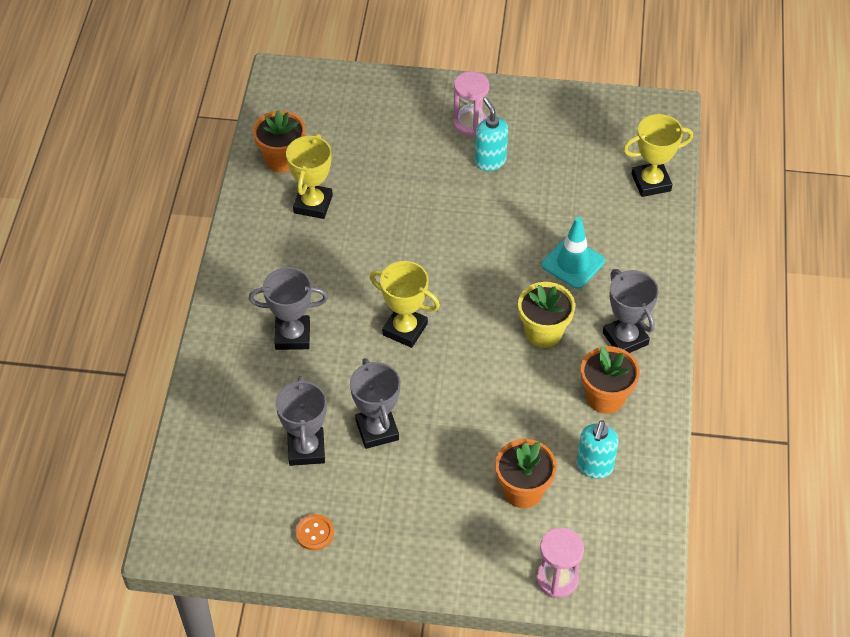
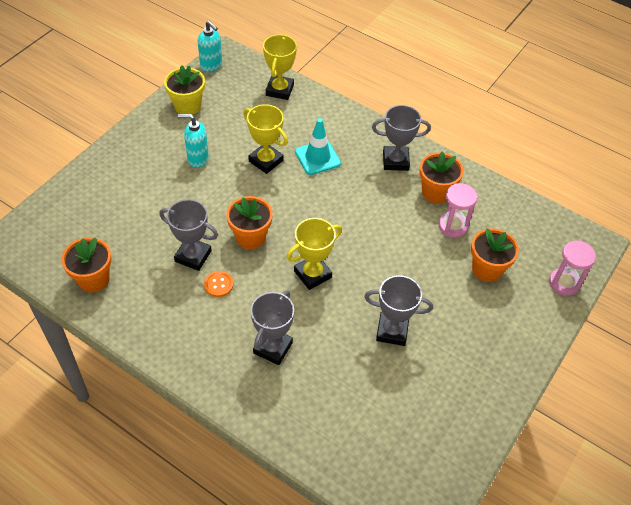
camera: 65 degrees left, 0 degrees up
grey trophy [275,376,327,466] -> grey trophy moved to [159,199,218,271]
yellow trophy [286,134,333,219] -> yellow trophy moved to [243,104,288,174]
orange button [295,514,334,551] -> orange button moved to [204,271,233,297]
pink hourglass [453,71,489,136] -> pink hourglass moved to [439,183,478,238]
yellow flower pot [518,282,575,348] -> yellow flower pot moved to [164,65,205,115]
turquoise soap dispenser [576,420,619,479] -> turquoise soap dispenser moved to [198,21,222,72]
none -> orange flower pot [226,196,273,249]

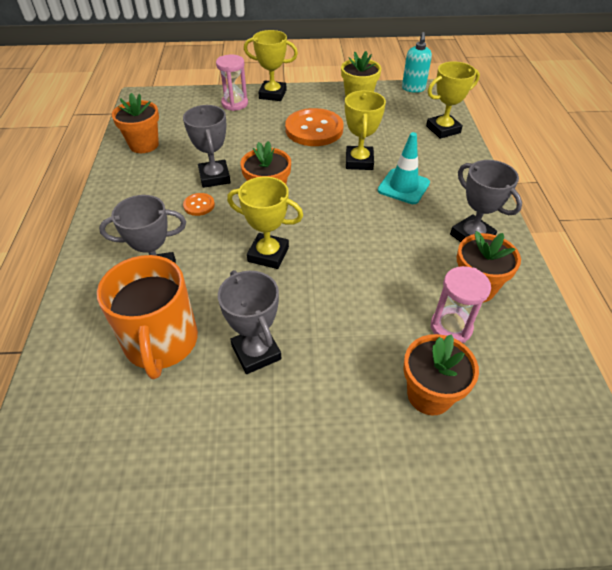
camera: 55 degrees right, 5 degrees down
turquoise soap dispenser [178,114,209,168] -> orange button [285,108,344,146]
pink hourglass [549,240,596,296] -> pink hourglass moved to [216,54,248,111]
none -> orange mug [97,255,198,379]
none -> yellow trophy [244,30,298,101]

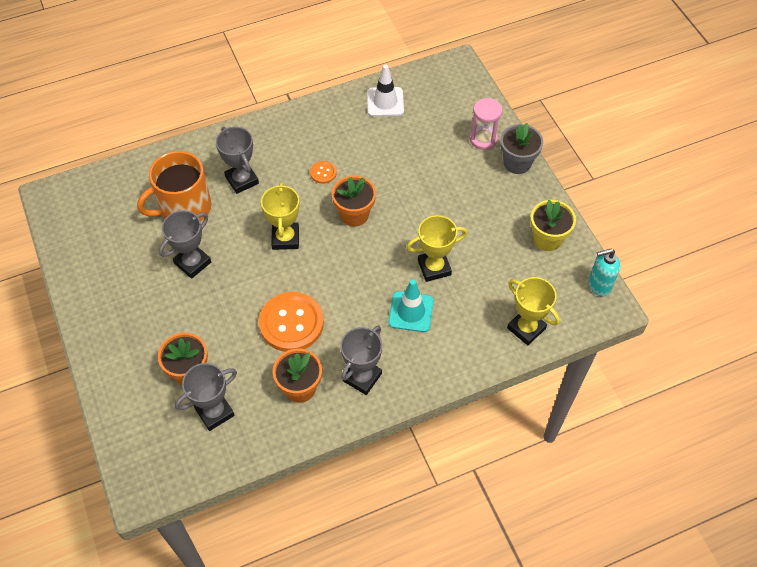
camera: 70 degrees right, 10 degrees up
orange flower pot [112,93,159,153] -> white traffic cone [367,64,404,117]
grey trophy [183,105,231,188] -> grey trophy moved to [175,363,237,431]
yellow trophy [244,30,298,101] -> grey flower pot [500,123,543,174]
orange button [285,108,344,146] -> orange button moved to [259,292,324,352]
pink hourglass [431,266,491,343] -> none

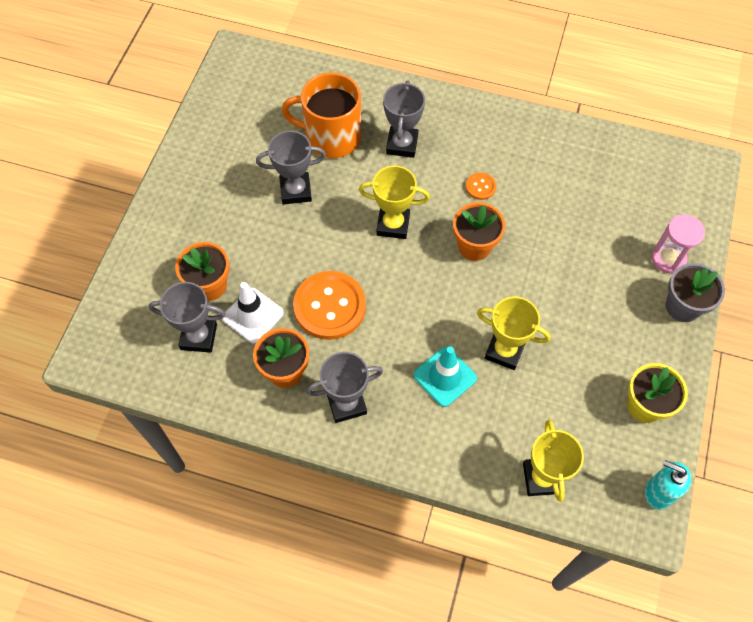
camera: 40 degrees right, 5 degrees up
yellow trophy [261,182,300,250] -> yellow trophy turned 60 degrees clockwise [359,166,430,239]
white traffic cone [367,64,404,117] -> white traffic cone moved to [222,282,284,344]

